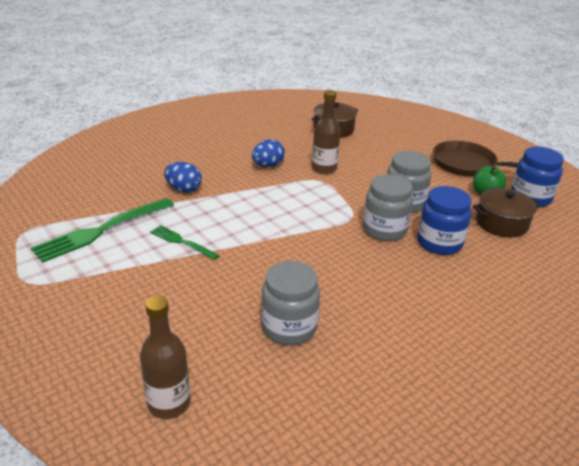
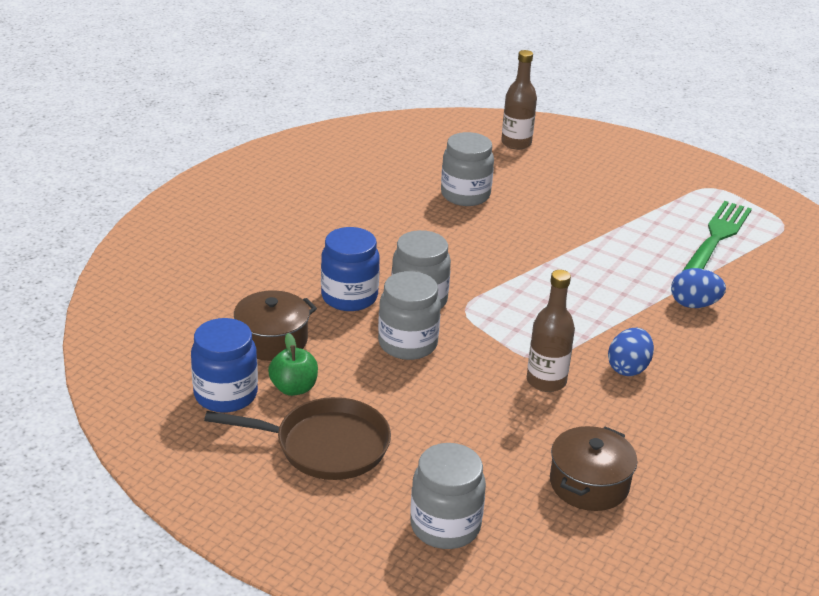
camera: 160 degrees right, 0 degrees up
green fork [150,225,220,260] -> none
none -> grey jar [410,443,486,549]

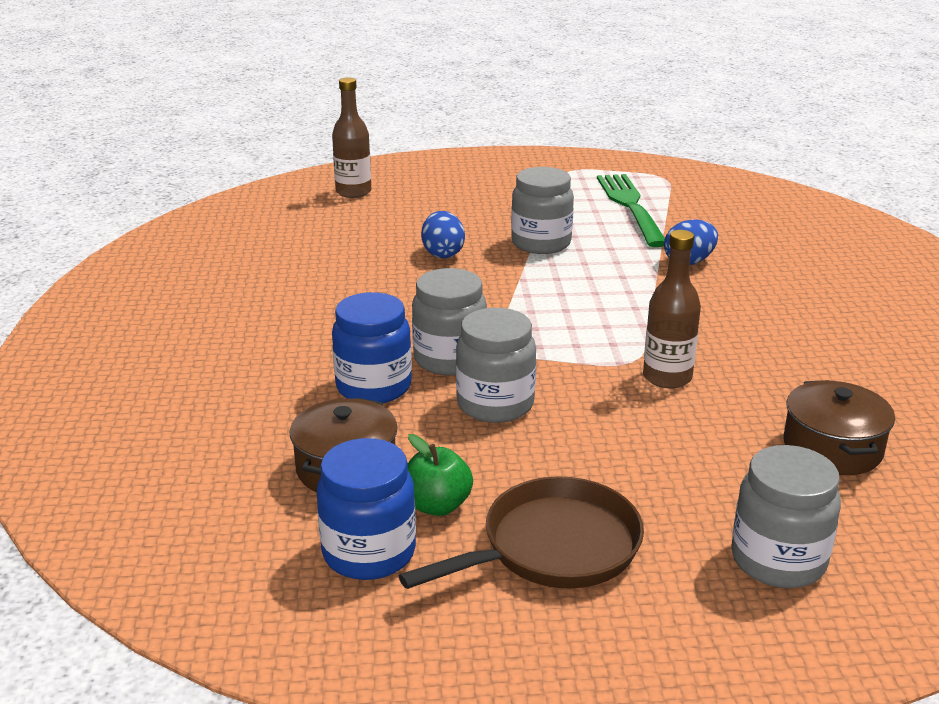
camera: 35 degrees left, 5 degrees down
grey jar [441,132,494,206] -> grey jar moved to [511,167,574,254]
blue egg [608,328,654,376] -> blue egg moved to [421,211,465,258]

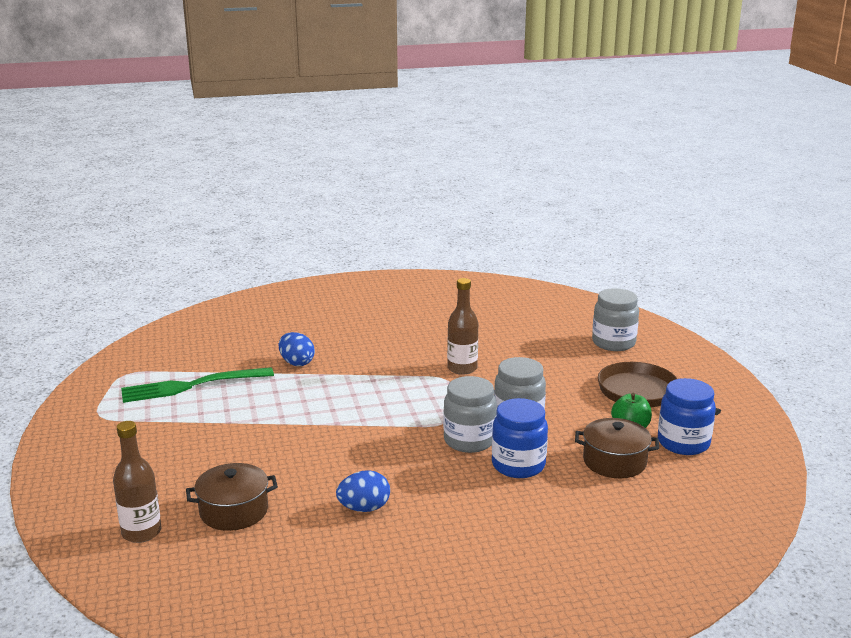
camera: 100 degrees left, 5 degrees down
blue egg [421,211,465,258] -> blue egg moved to [336,470,390,512]
grey jar [511,167,574,254] -> none
brown pot [783,380,895,475] -> brown pot moved to [186,463,278,531]

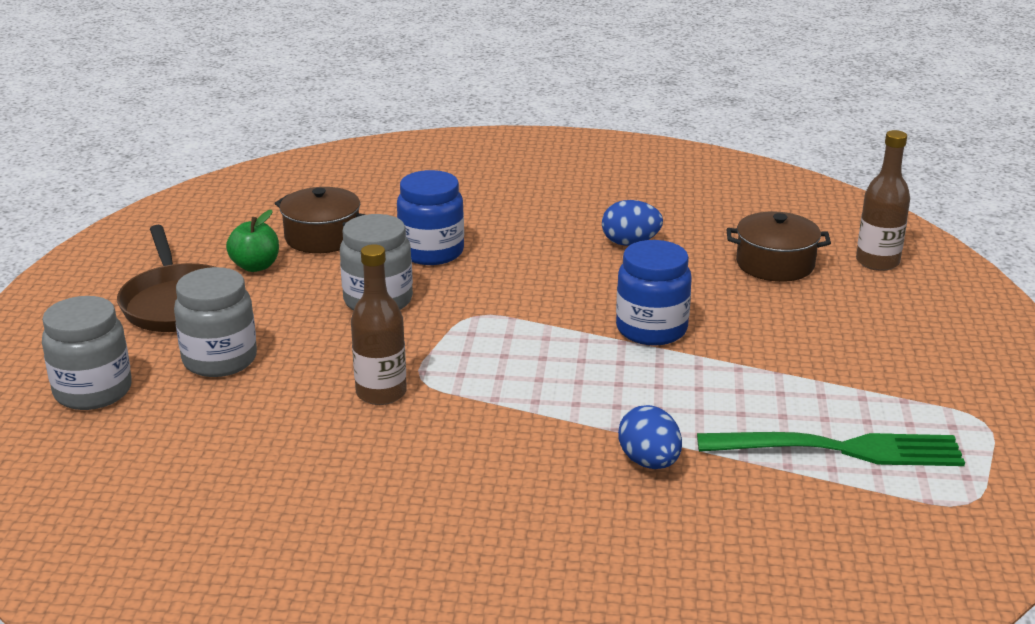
camera: 160 degrees left, 5 degrees up
grey jar [443,376,497,453] -> grey jar moved to [174,267,257,377]
blue jar [658,378,716,455] -> blue jar moved to [616,240,692,346]

